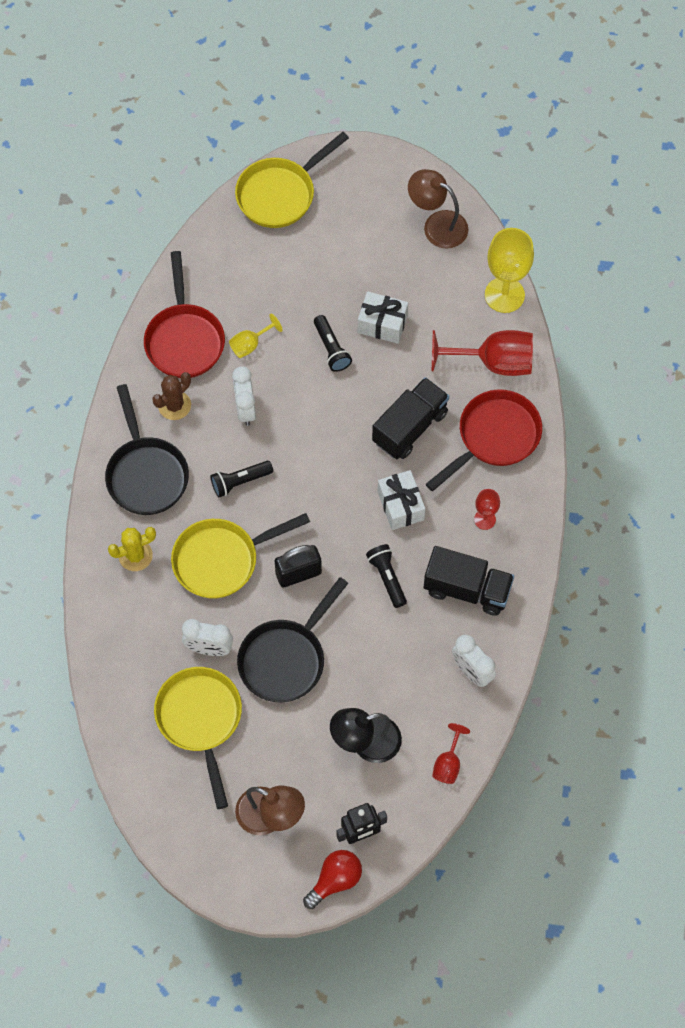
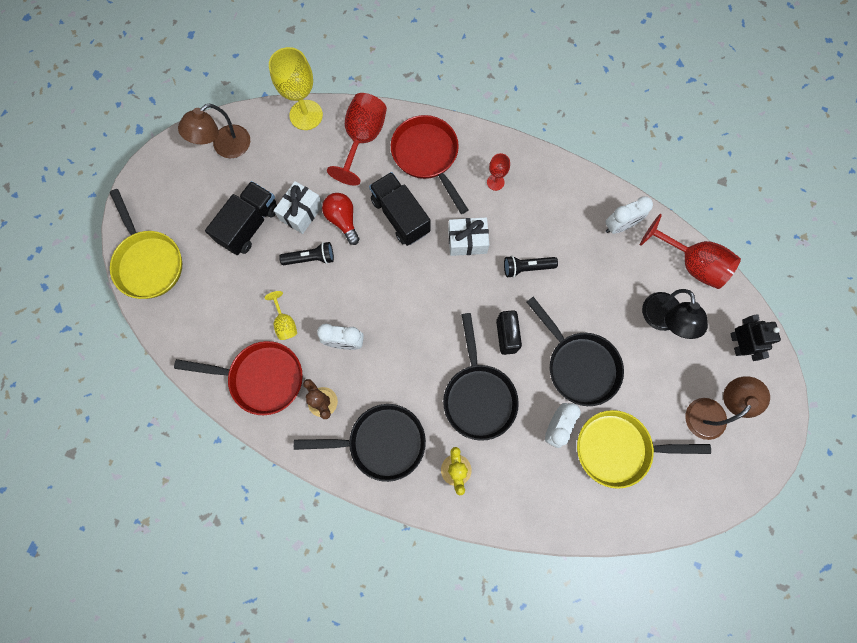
camera: 75 degrees left, 10 degrees up
yellow pan [171,513,310,599] -> black pan [443,313,519,441]
black flashlight [211,461,273,497] -> none
red light bulb [303,850,362,909] -> red light bulb moved to [322,193,360,245]
black truck [424,546,514,616] -> black truck moved to [205,181,277,255]
red goblet [432,723,470,784] -> red goblet [640,214,741,289], size x1.93

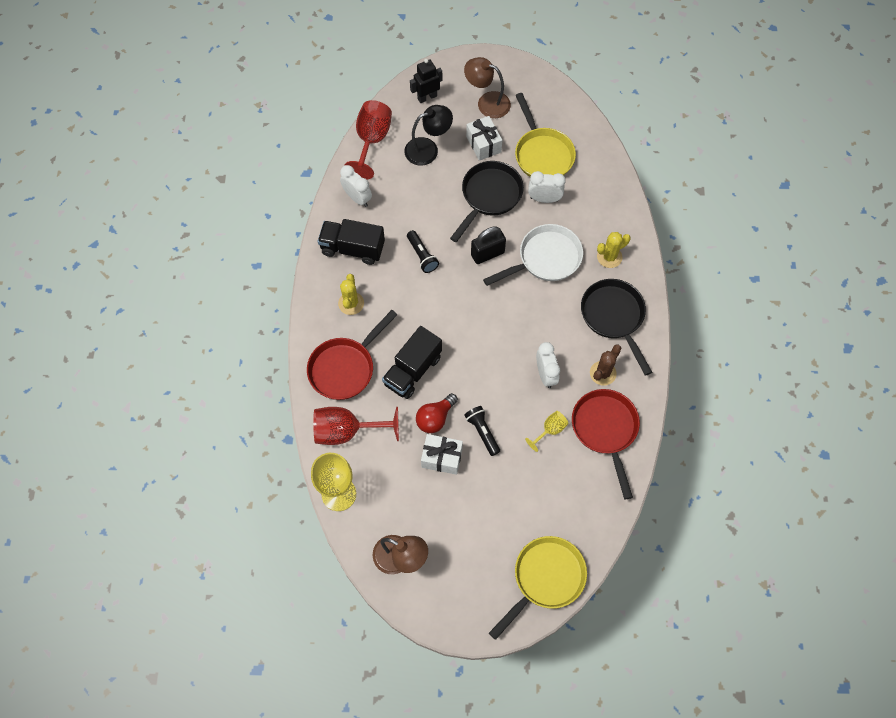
camera: 110 degrees left, 10 degrees down
black truck [205,181,277,255] -> black truck moved to [318,219,385,265]
black pan [443,313,519,441] -> white pan [483,224,583,286]
white gift [448,217,489,256] -> white gift moved to [466,116,502,161]
red goblet [487,153,510,191] -> yellow cactus [338,274,364,315]

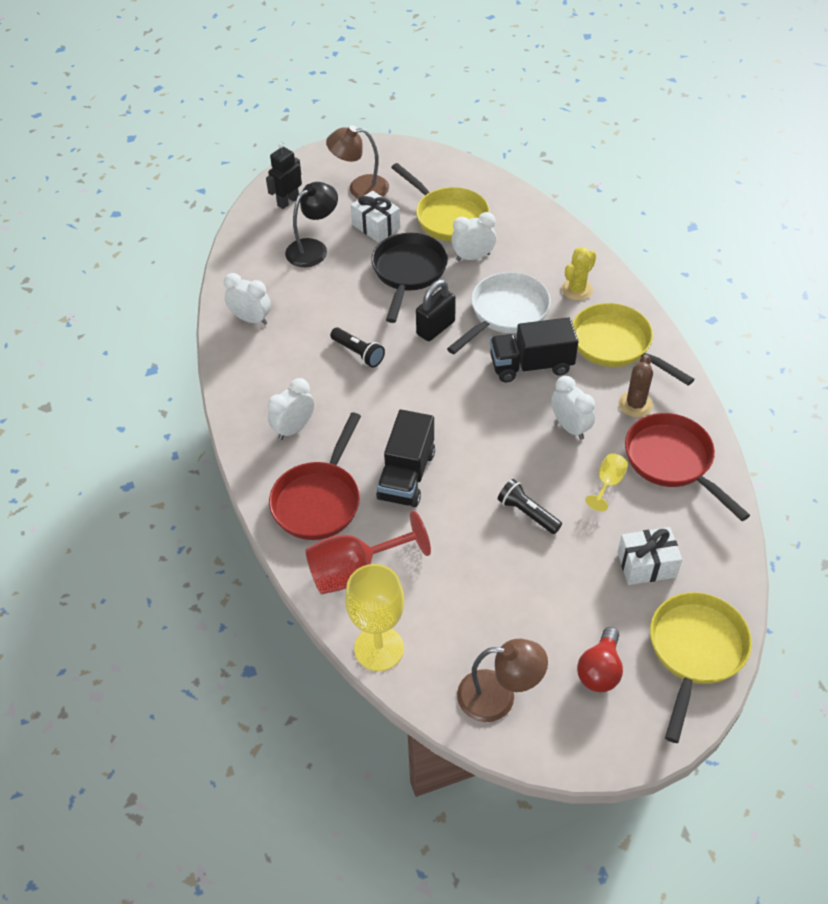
camera: 20 degrees left, 15 degrees down
black truck [318,219,385,265] -> black truck moved to [490,317,578,382]
yellow cactus [338,274,364,315] -> white clock [268,378,314,440]
red goblet [344,100,392,180] -> none
red light bulb [416,393,458,433] -> red light bulb moved to [577,627,623,692]
white gift [421,434,463,475] -> white gift moved to [617,527,682,585]
black pan [581,279,652,376] -> yellow pan [572,303,694,385]

